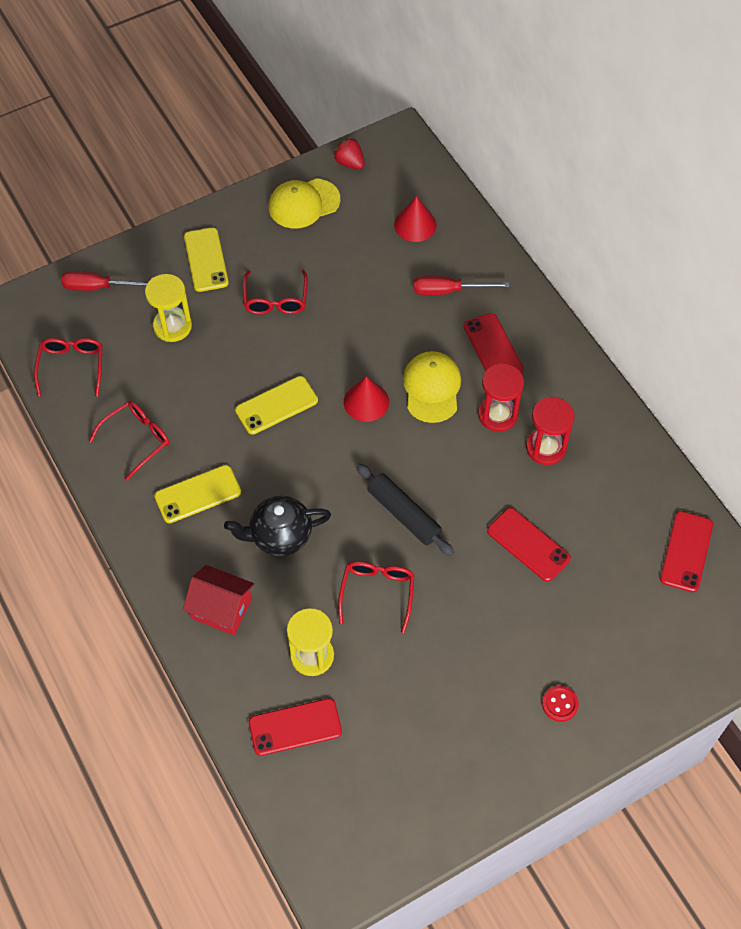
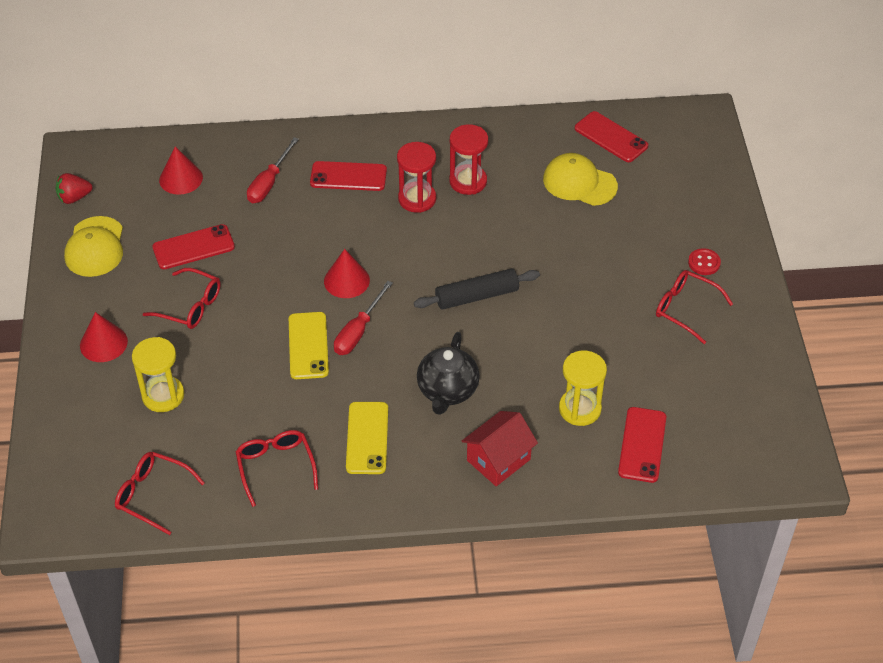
camera: 65 degrees left, 10 degrees down
red screwdriver [61,271,148,291] -> red screwdriver moved to [334,281,393,355]
yellow phone [184,227,229,292] -> red cone [80,312,128,362]
red glasses [338,561,415,633] -> red glasses moved to [656,270,733,344]
yellow cap [403,351,461,423] -> yellow cap moved to [543,153,618,206]
red phone [487,508,571,582] -> red phone moved to [152,224,235,269]

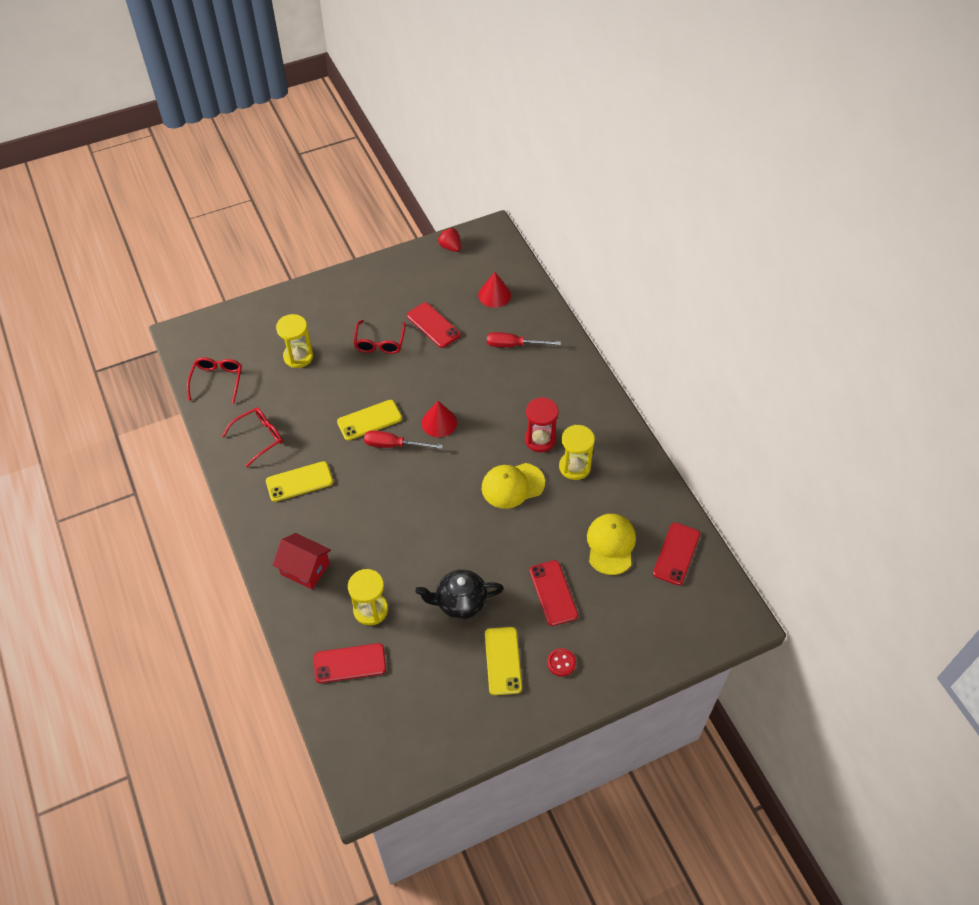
camera: 70 degrees right, 5 degrees up
yellow cap [64,216,123,277] -> yellow cap moved to [482,463,545,509]
red cone [80,312,128,362] -> none
red phone [310,161,387,191] -> red phone moved to [530,560,578,626]
black rolling pin [414,268,540,310] -> none
black teapot [417,332,480,415] -> black teapot moved to [415,569,504,619]
red hourglass [449,124,488,195] -> yellow hourglass [559,425,595,480]
red glasses [656,270,733,344] -> yellow phone [485,627,522,695]

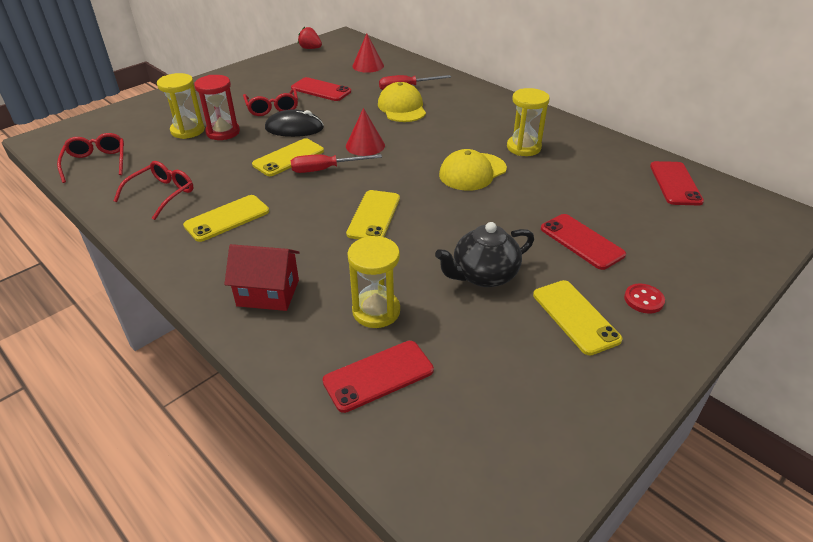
camera: 20 degrees left, 15 degrees down
red hourglass [525,397,559,452] -> red hourglass moved to [194,75,240,140]
yellow cap [587,514,636,575] -> yellow cap moved to [378,82,426,122]
none -> black mouse [265,109,324,137]
none -> yellow phone [346,190,400,239]

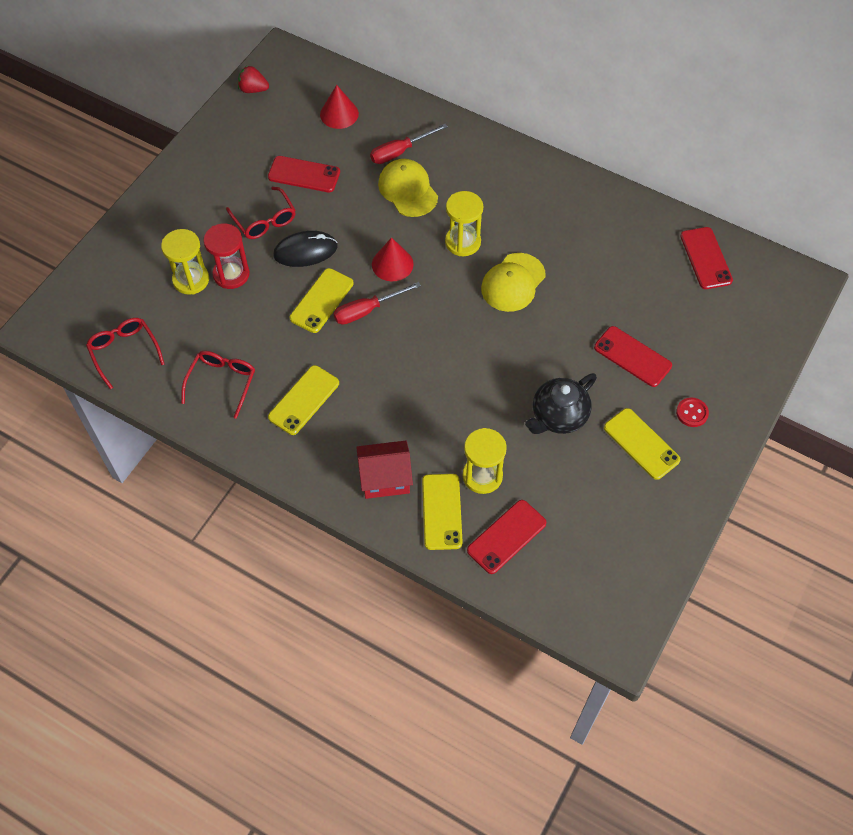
camera: 15 degrees left, 20 degrees up
yellow phone [346,190,400,239] -> yellow phone moved to [422,474,463,550]
yellow hourglass [507,88,550,156] -> yellow hourglass moved to [445,191,483,256]

